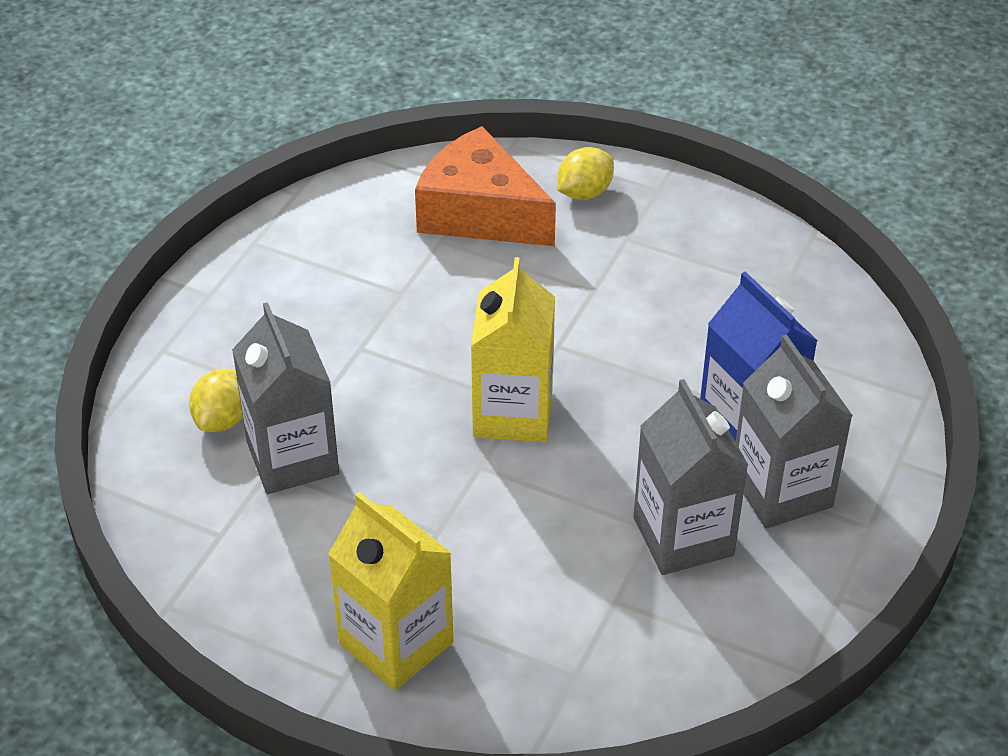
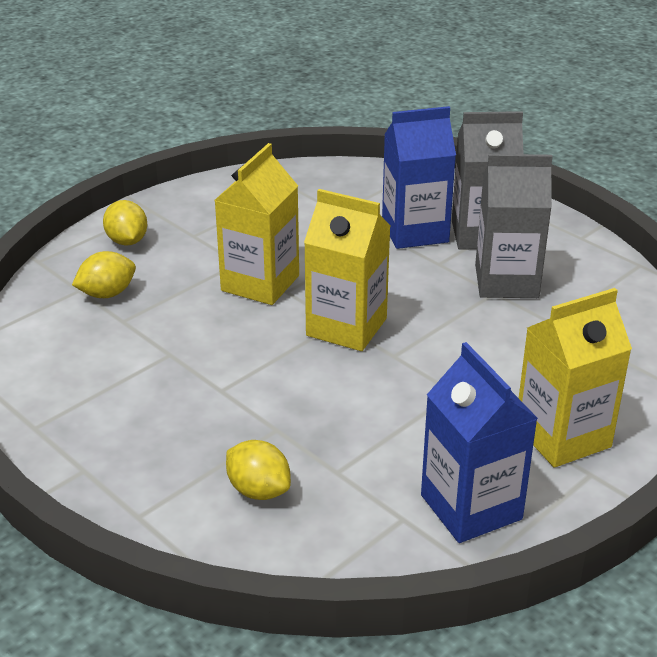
camera: 70 degrees left, 10 degrees down
grey carton [232,302,339,494] -> none
orange cheese [415,126,556,246] -> yellow lemon [72,251,136,298]
none -> yellow carton [215,143,299,305]
none -> blue carton [421,342,538,543]

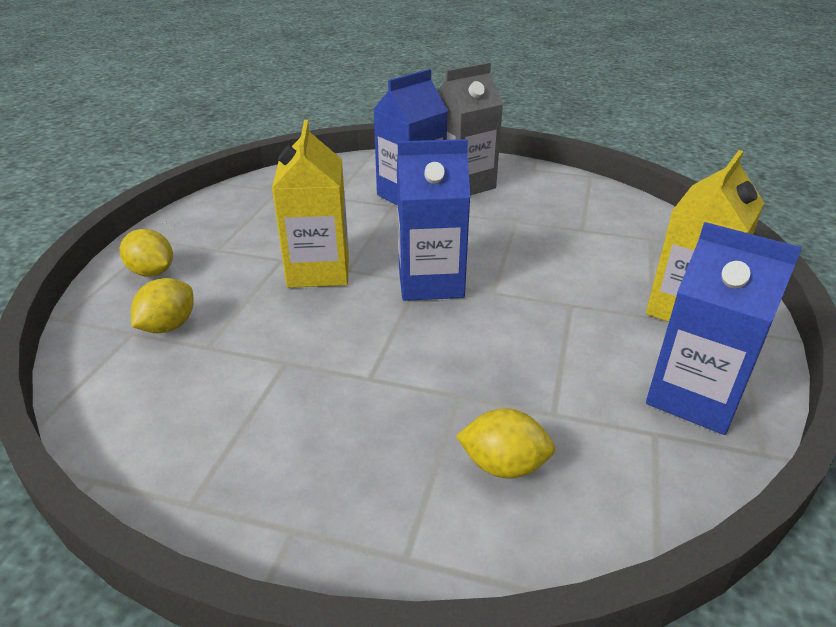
camera: 30 degrees left, 0 degrees up
yellow carton [304,189,390,351] -> blue carton [397,139,470,301]
grey carton [475,154,553,298] -> none

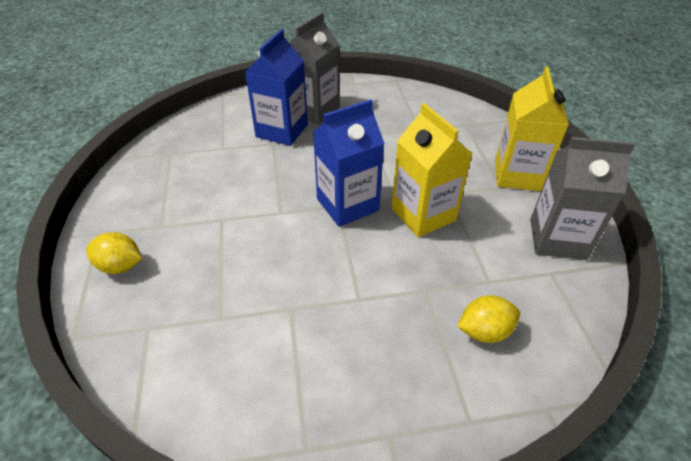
camera: 25 degrees left, 10 degrees up
yellow lemon [131,278,193,333] -> none
yellow carton [272,120,349,288] -> yellow carton moved to [391,103,473,237]
blue carton [646,222,802,435] -> grey carton [530,137,635,260]

